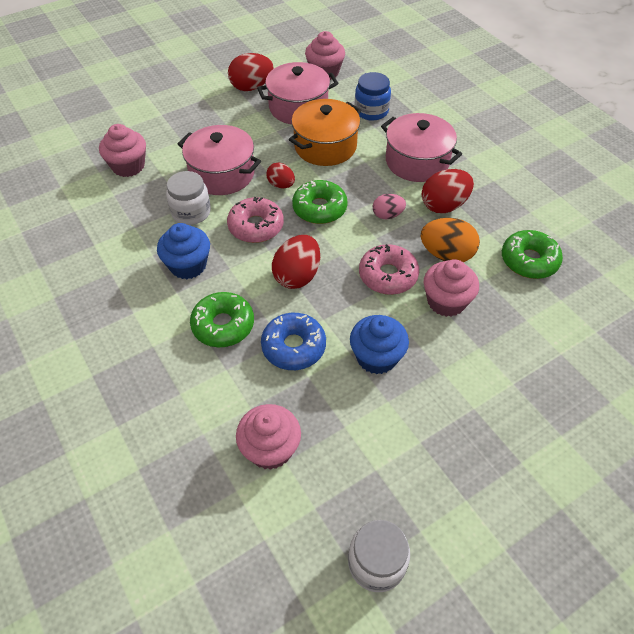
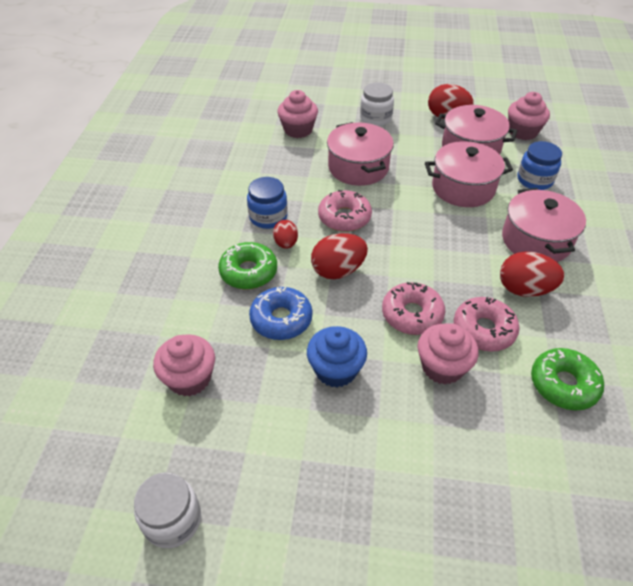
camera: 40 degrees right, 5 degrees down
blue cupcake [157,223,210,279] -> blue jar [247,177,288,229]
white jar [166,171,211,225] -> white jar moved to [360,82,394,126]
red egg [266,162,295,188] -> red egg moved to [273,220,298,249]
orange pot [289,99,361,166] -> pink pot [425,141,513,207]
green donut [292,180,348,224] -> none
pink egg [373,194,406,219] -> none
orange egg [420,218,480,262] -> pink donut [454,297,520,352]

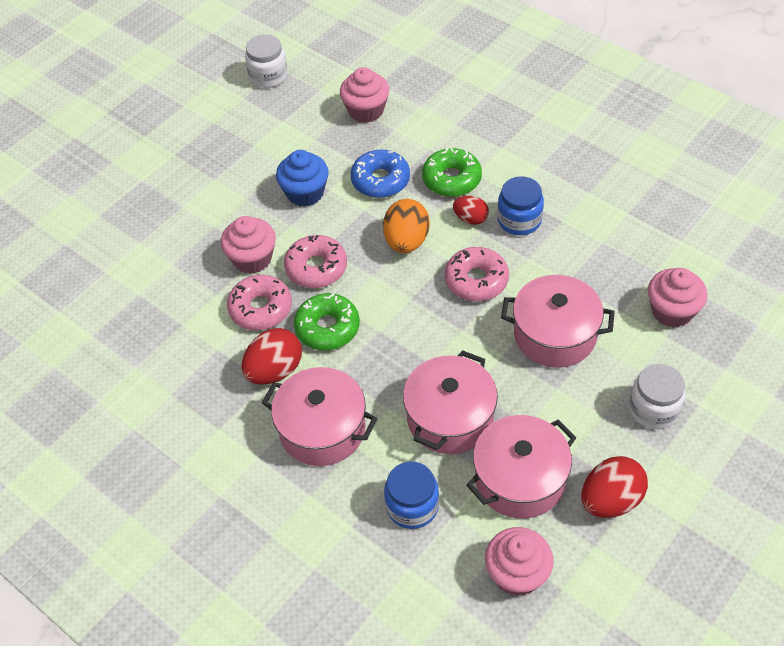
camera: 125 degrees right, 5 degrees up
red egg [311,233,368,279] -> orange egg [383,199,430,253]
green donut [531,348,604,410] -> green donut moved to [294,293,360,350]

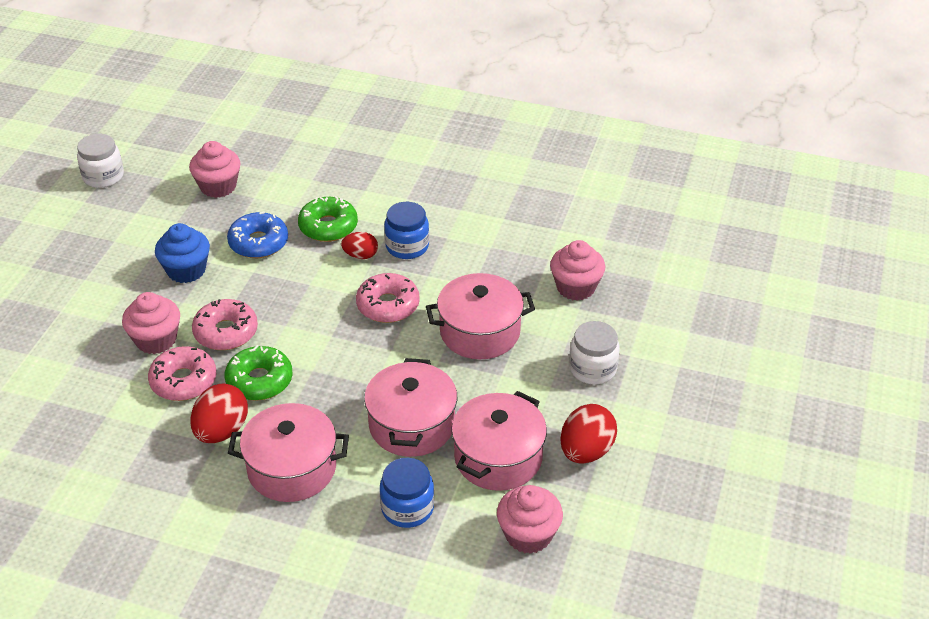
camera: 25 degrees left, 10 degrees down
orange egg [383,199,430,253] -> none

